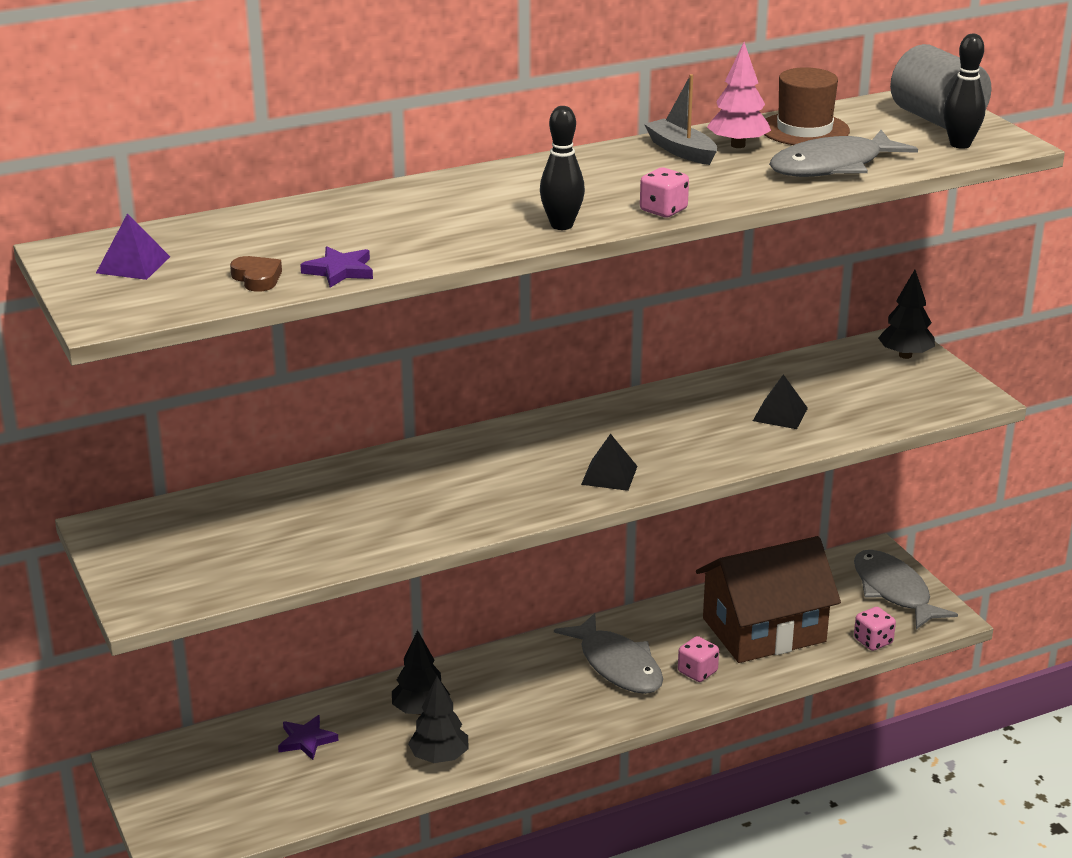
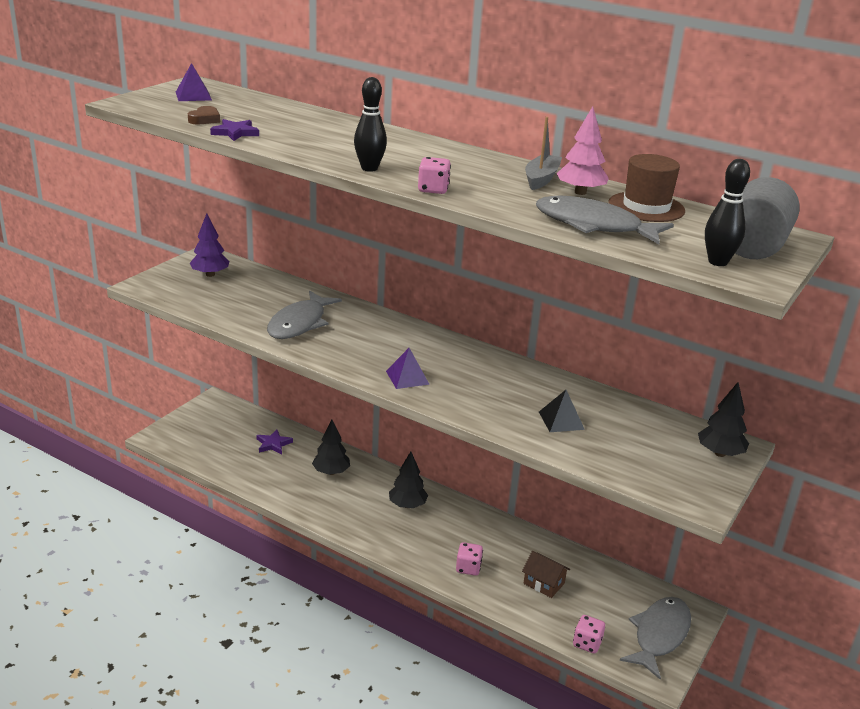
camera: 55 degrees right, 0 degrees up
black tree [408,676,468,763] -> black tree moved to [389,452,428,508]
grey fish [554,613,663,694] -> grey fish moved to [267,291,342,339]
black pyramid [581,434,638,491] -> purple pyramid [386,348,429,389]
brown house [696,536,841,663] -> brown house [522,551,570,598], size x0.43
none -> purple tree [190,213,229,277]

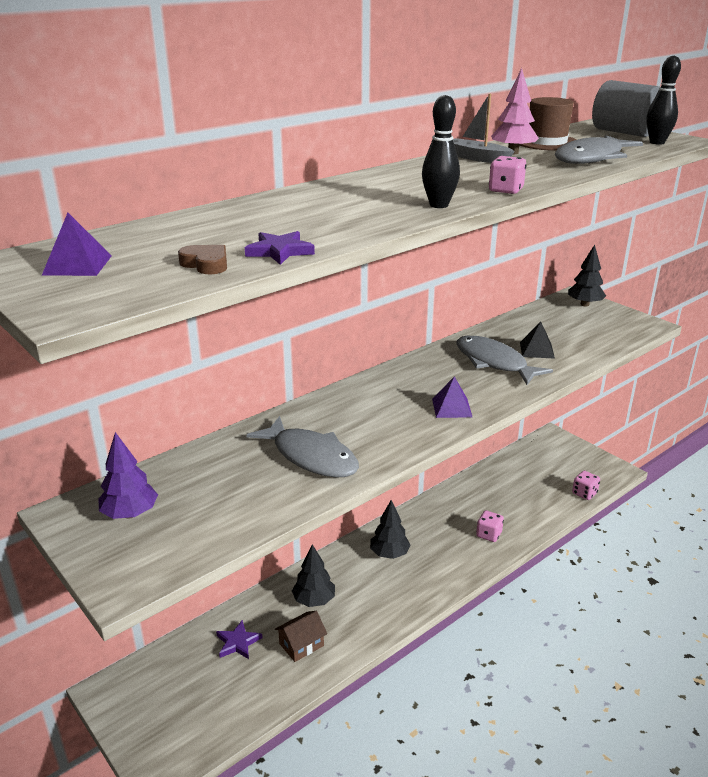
camera: 70 degrees left, 0 degrees up
brown house [522,551,570,598] -> brown house moved to [275,611,327,662]
grey fish [620,597,691,680] -> grey fish moved to [457,336,553,385]

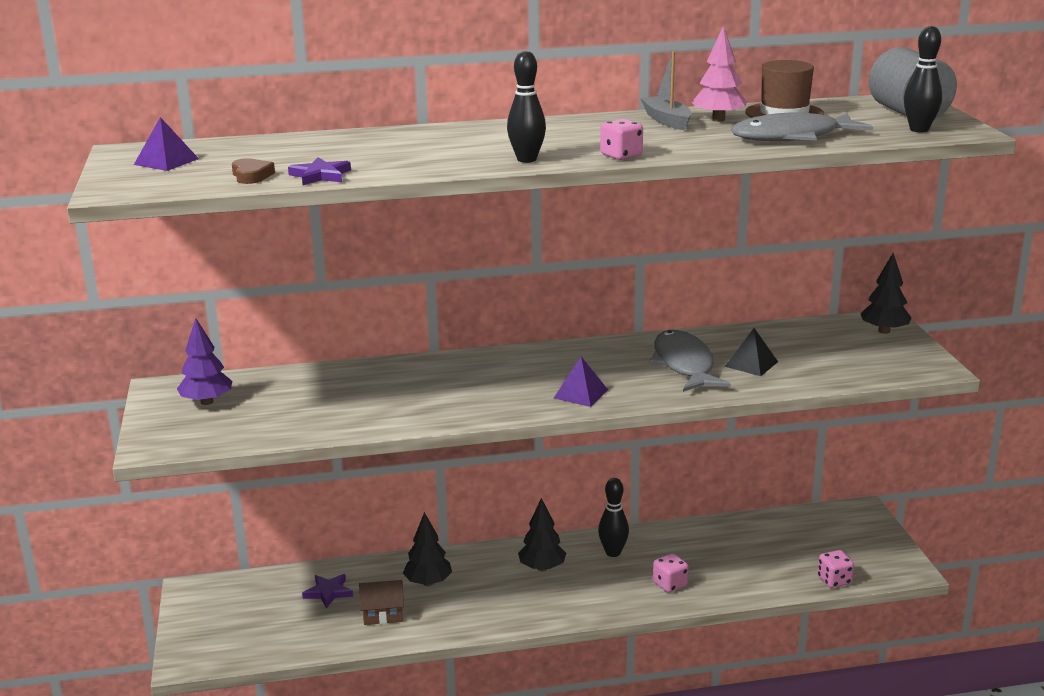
camera: 30 degrees right, 5 degrees down
grey fish [246,416,359,478] -> none
none -> black bowling pin [598,478,629,557]

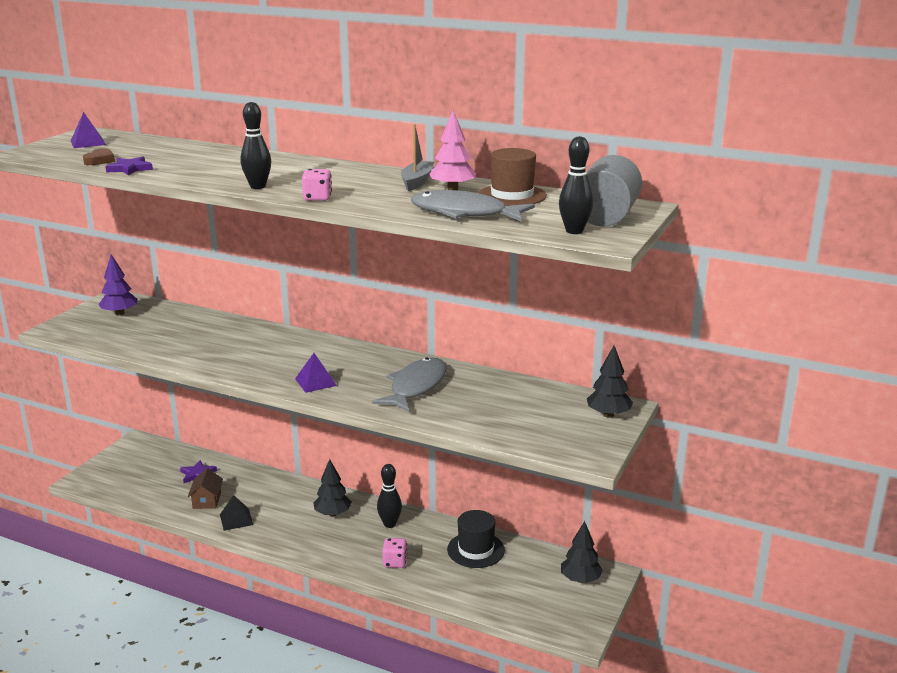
camera: 35 degrees right, 0 degrees up
brown house [359,580,404,625] -> brown house turned 60 degrees clockwise [188,468,223,509]
black tree [403,512,452,586] -> black tree moved to [561,521,603,583]
black pyramid [725,328,778,376] -> black pyramid moved to [220,495,253,531]
pink dice [817,550,854,588] -> none
none -> black hat [447,510,505,568]

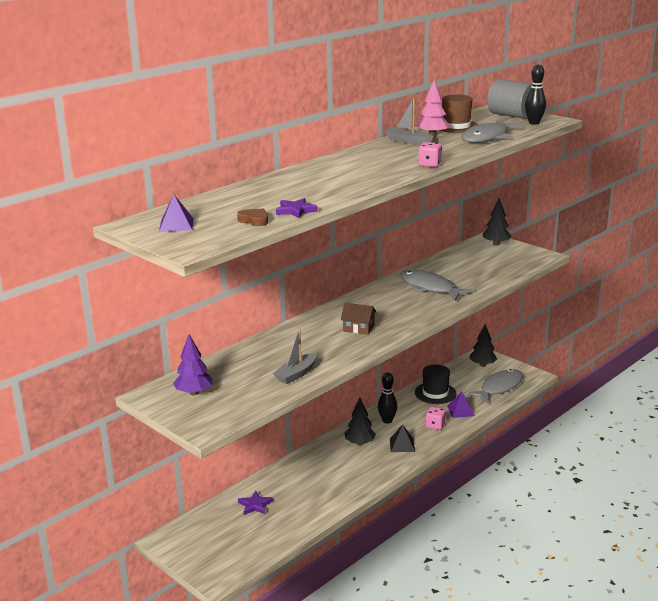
camera: 70 degrees left, 0 degrees up
brown house [188,468,223,509] -> brown house moved to [341,303,376,335]
black pyramid [220,495,253,531] -> black pyramid moved to [390,425,415,452]
black bowling pin [241,102,271,189] -> none
purple pyramid [295,353,337,393] -> purple pyramid moved to [447,391,475,418]
none -> grey boat [273,328,317,384]
none -> grey fish [466,369,523,404]

